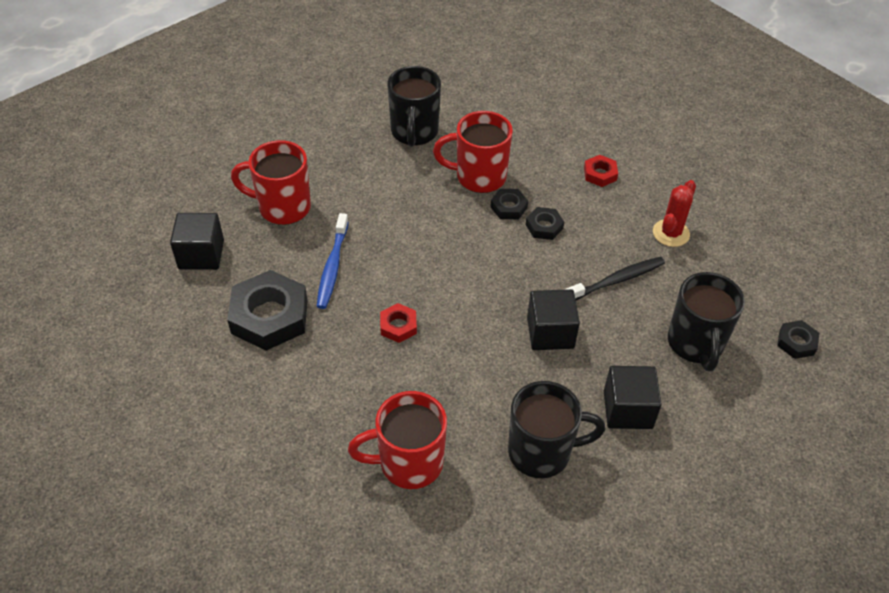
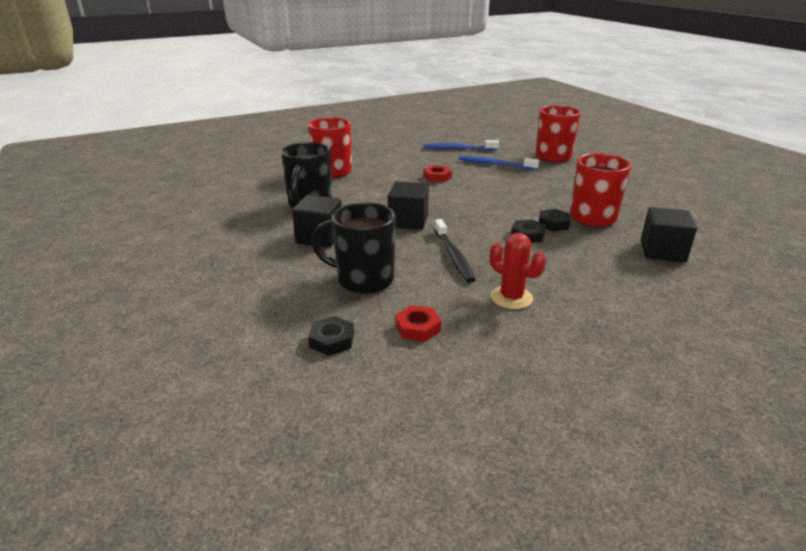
camera: 105 degrees right, 20 degrees down
black cube [170,213,224,270] -> black cube moved to [641,207,697,262]
black nut [227,270,307,351] -> blue toothbrush [424,140,499,151]
black mug [387,66,441,147] -> none
red nut [584,155,618,187] -> red nut moved to [396,305,441,342]

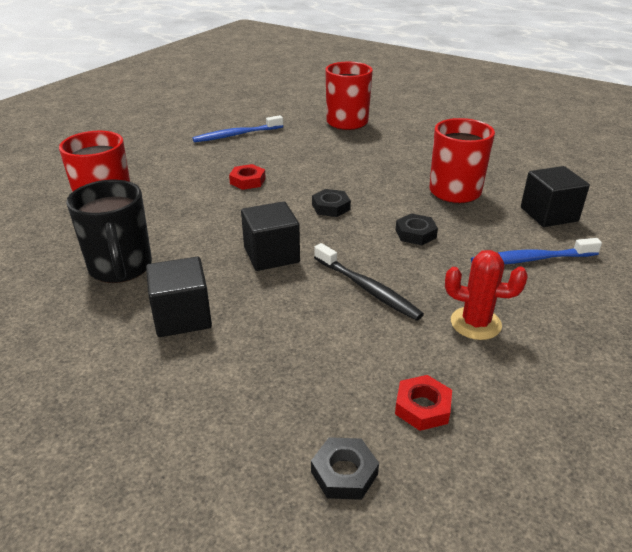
camera: 30 degrees left, 5 degrees up
black mug [311,202,396,294] -> none
blue toothbrush [459,156,540,170] -> blue toothbrush moved to [471,238,602,264]
black nut [539,209,570,232] -> black nut moved to [312,189,351,217]

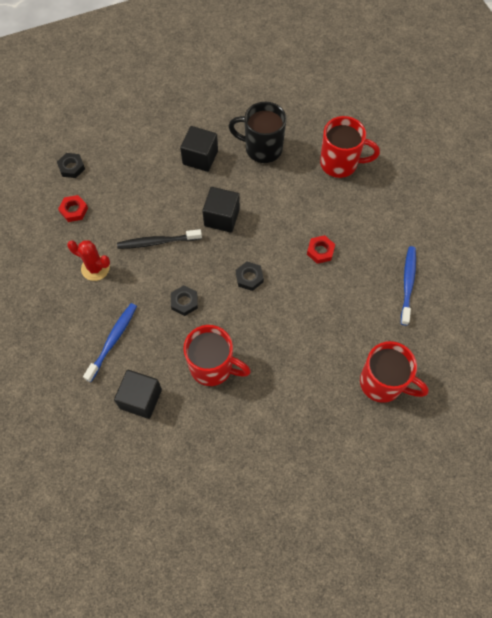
camera: 125 degrees right, 30 degrees up
red cactus [445,250,528,340] -> red cactus turned 60 degrees clockwise [67,240,110,281]

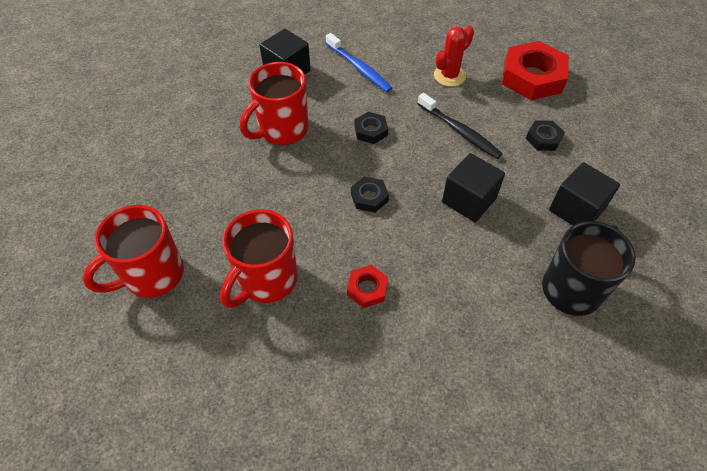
camera: 115 degrees right, 10 degrees down
black nut [57,153,85,178] -> black nut moved to [526,120,565,151]
red nut [58,195,88,222] -> red nut [502,41,569,100], size x2.04
black toothbrush [117,229,202,249] -> black toothbrush turned 120 degrees clockwise [418,93,502,159]
red mug [320,116,380,178] -> red mug moved to [220,209,297,308]
blue toothbrush [401,246,416,325] -> none

